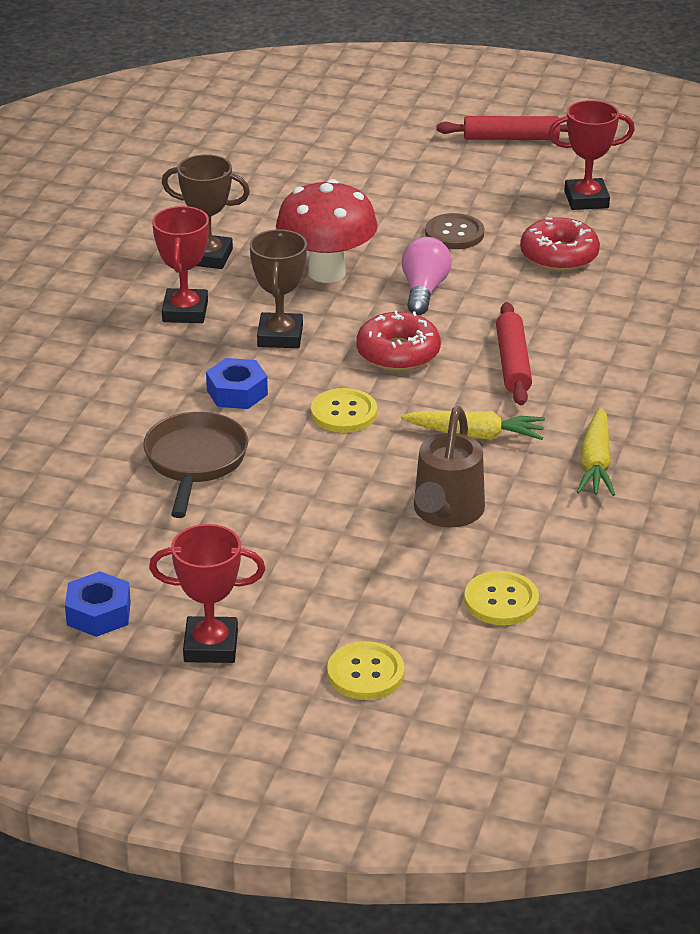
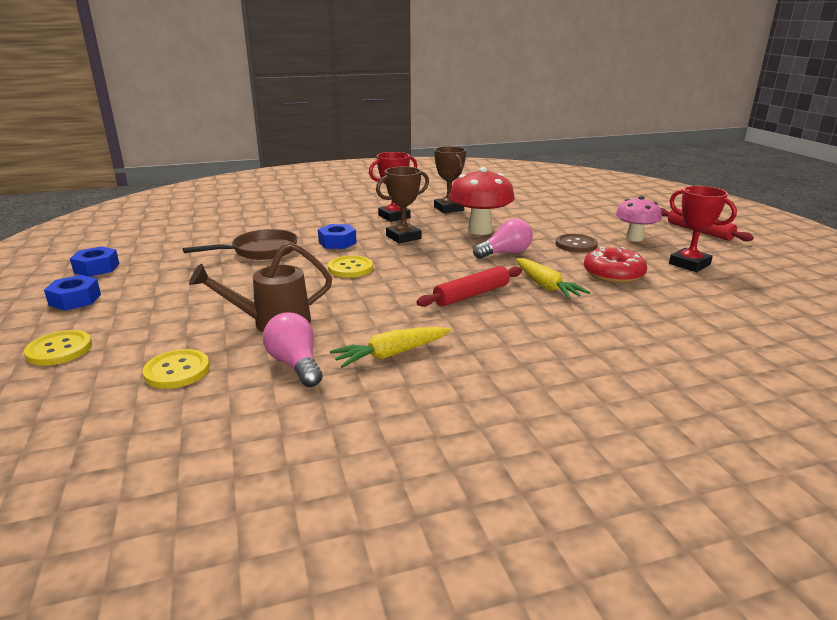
camera: 55 degrees right, 10 degrees down
red trophy [149,524,265,663] -> blue nut [44,275,101,311]
red donut [356,310,441,371] -> none
yellow carrot [401,411,545,440] -> yellow carrot moved to [516,258,590,299]
none -> pink light bulb [263,312,323,387]
none -> pink mushroom [616,196,662,242]

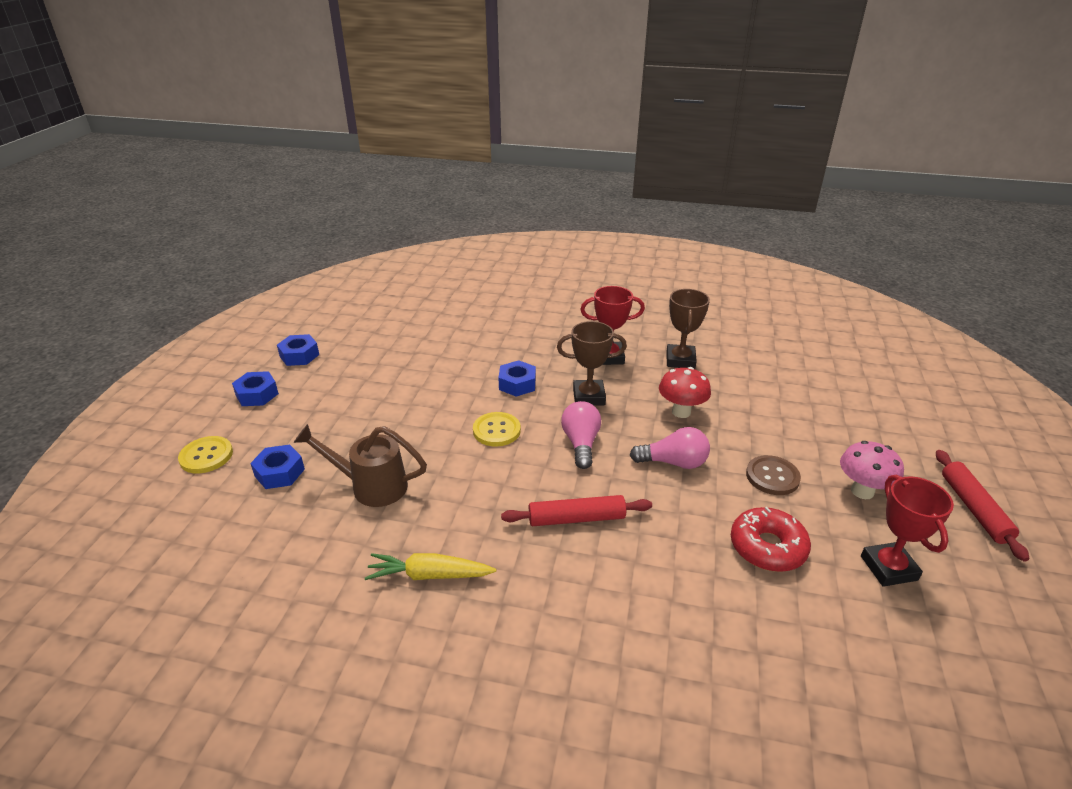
camera: 30 degrees right, 10 degrees up
yellow button [142,349,210,389] -> none
brown pan [183,229,298,260] -> none
pink light bulb [263,312,323,387] -> pink light bulb moved to [561,401,601,469]
red mushroom [449,167,515,235] -> red mushroom [659,367,711,418], size x0.66
yellow carrot [516,258,590,299] -> none
none -> blue nut [250,444,305,489]

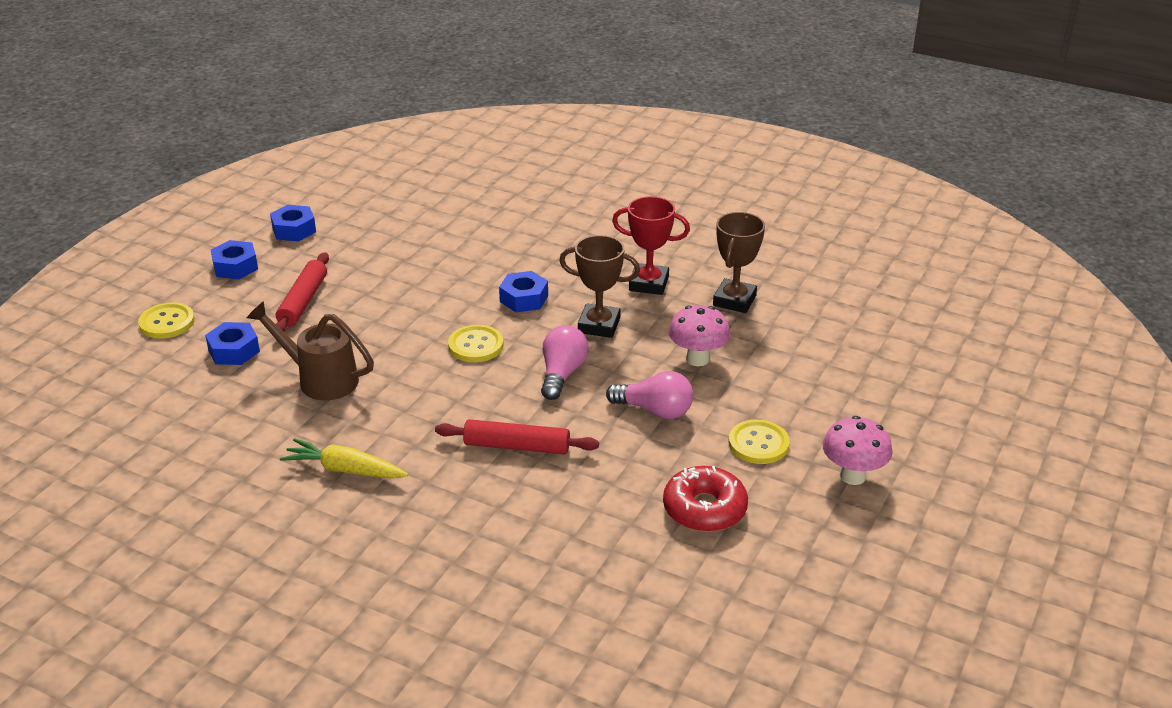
camera: 15 degrees right, 0 degrees up
red mushroom [659,367,711,418] -> pink mushroom [669,305,730,366]
brown button [746,455,801,495] -> yellow button [728,420,790,464]
red trophy [861,474,954,587] -> none
red rolling pin [936,450,1029,562] -> red rolling pin moved to [276,252,329,332]

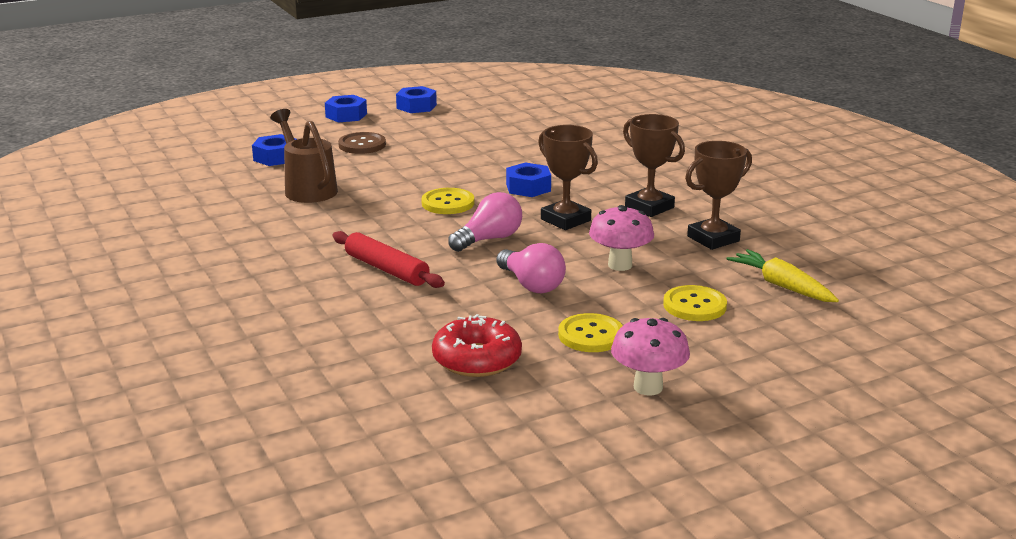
camera: 35 degrees right, 10 degrees down
yellow button [138,302,195,339] -> yellow button moved to [663,285,727,321]
red rolling pin [276,252,329,332] -> brown button [338,132,386,154]
yellow carrot [280,438,408,479] -> yellow carrot moved to [726,249,839,302]
red trophy [612,196,690,295] -> brown trophy [623,114,685,217]

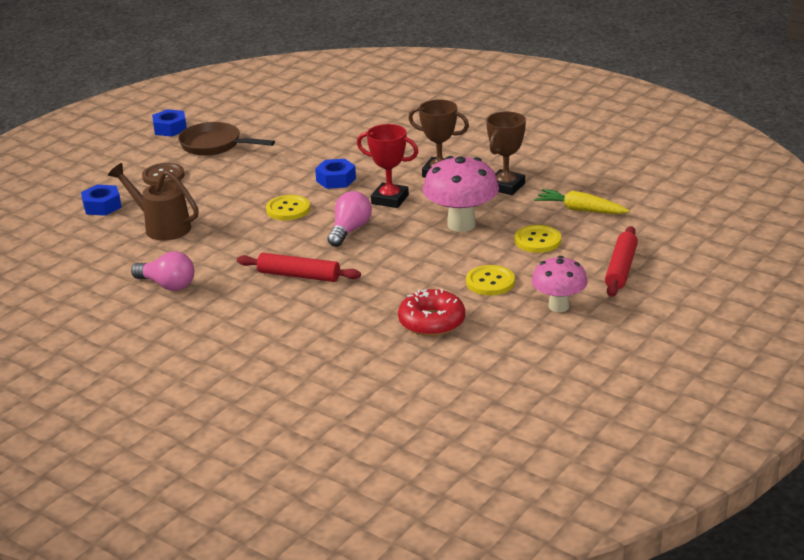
camera: 25 degrees left, 5 degrees up
blue nut [325,95,367,123] -> none
pink light bulb [496,243,566,293] -> pink light bulb moved to [131,251,194,291]
brown trophy [538,125,598,230] -> red trophy [357,124,418,208]
pink mushroom [589,205,654,271] -> pink mushroom [423,156,499,232], size x1.51
none -> brown pan [178,122,275,156]
none -> red rolling pin [605,226,638,297]

